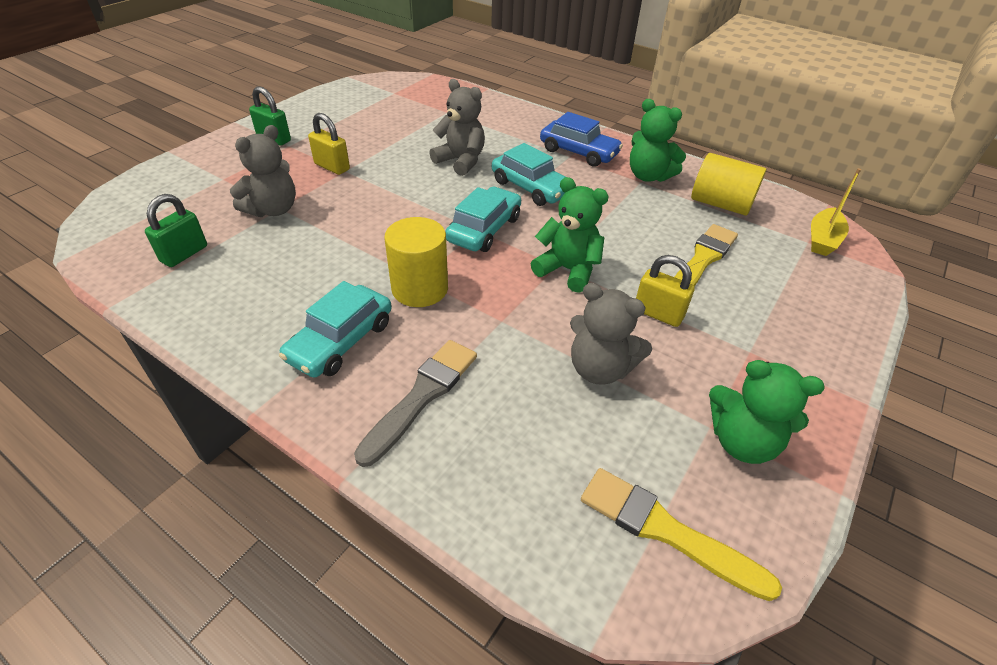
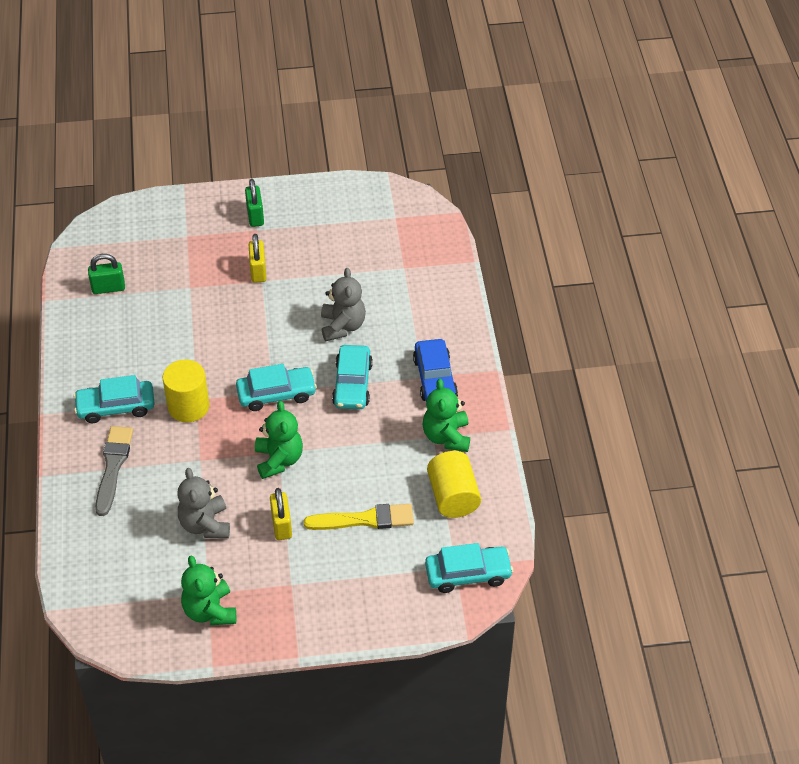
camera: 50 degrees right, 5 degrees up
grey teddy bear [230,125,296,217] -> none
grey brush [354,340,477,467] -> grey brush turned 75 degrees counterclockwise [95,426,133,516]
yellow brush [581,468,782,601] -> none
yellow boat [811,168,861,256] -> turquoise car [425,543,513,593]

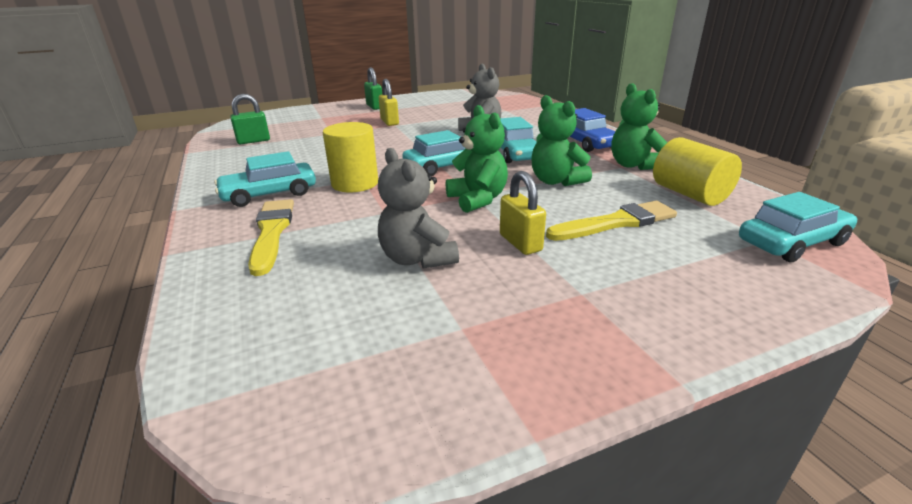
camera: 15 degrees left, 20 degrees down
grey brush [95,426,133,516] -> yellow brush [248,199,294,276]
green teddy bear [181,556,236,625] -> green teddy bear moved to [532,95,592,186]

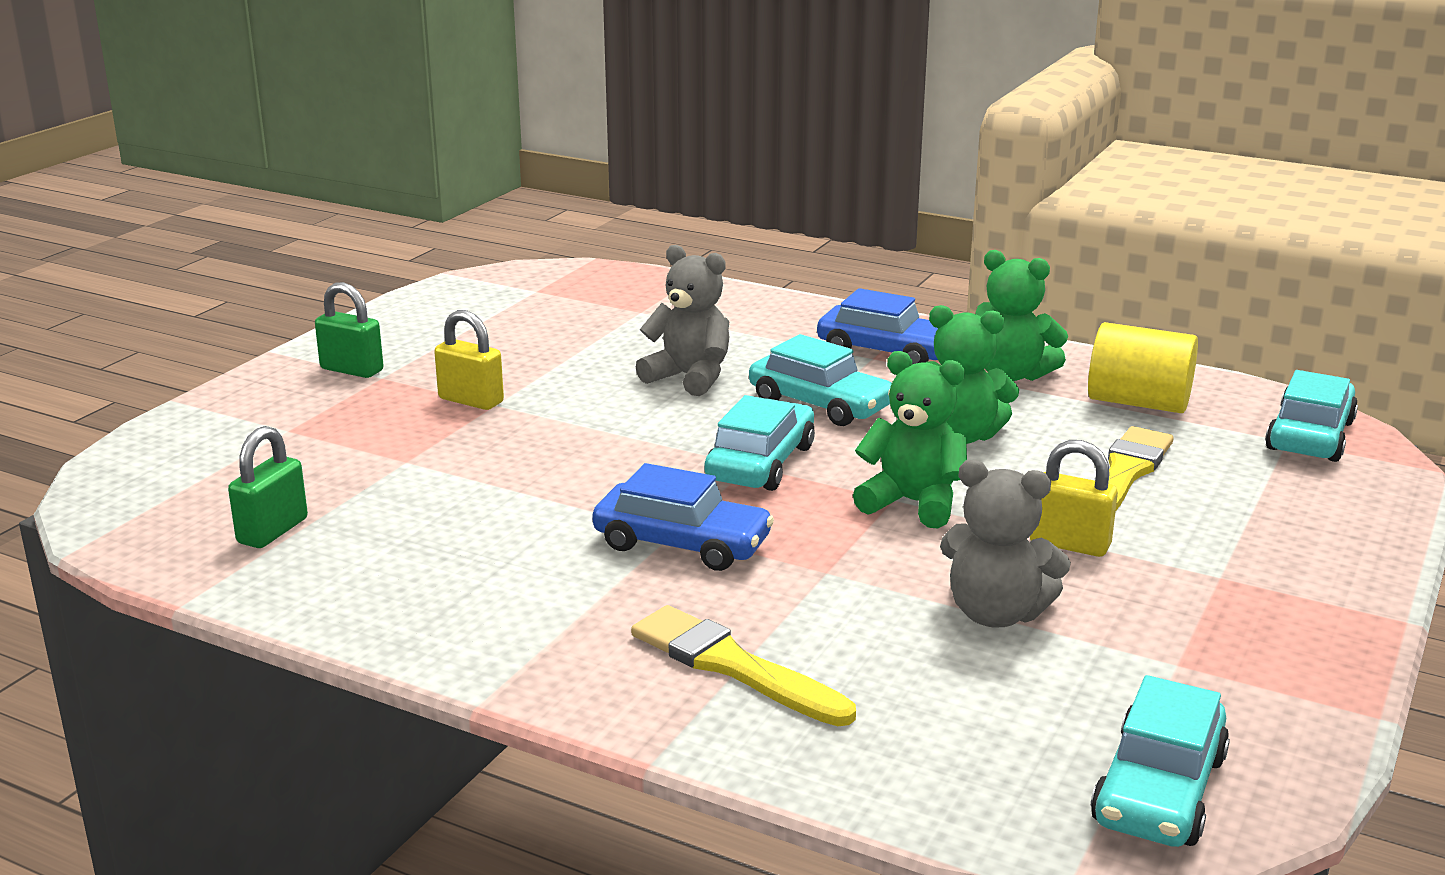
camera: 40 degrees left, 5 degrees down
turquoise car [214,151,316,207] -> turquoise car moved to [1091,675,1230,847]
yellow cylinder [323,122,378,192] -> blue car [592,463,774,571]

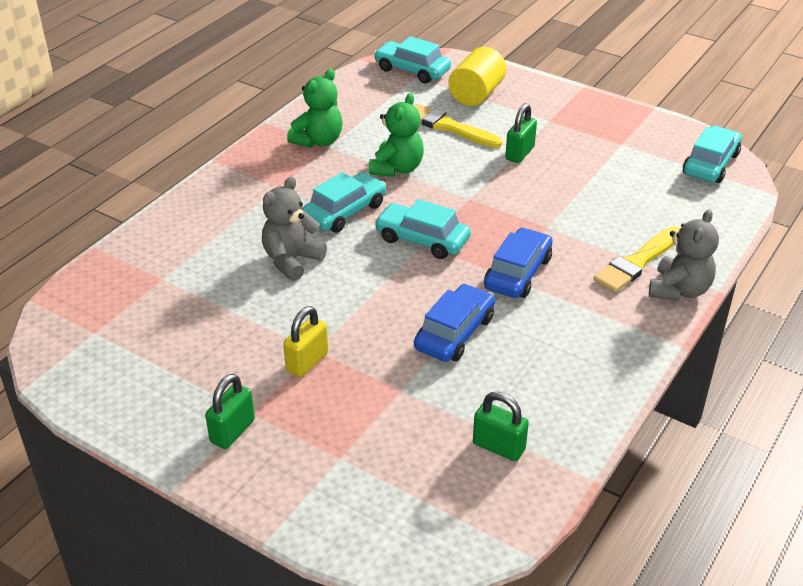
camera: 85 degrees left, 15 degrees up
blue car [817,288,938,364] -> blue car moved to [414,284,495,362]
green teddy bear [853,351,967,528] -> none
grey teddy bear [940,460,1071,628] -> grey teddy bear moved to [649,209,719,301]
yellow padlock [1030,440,1118,557] -> green padlock [505,103,537,163]
yellow cylinder [1088,322,1198,413] -> yellow cylinder moved to [448,47,506,106]
turquoise car [1091,675,1230,847] -> turquoise car turned 90 degrees counterclockwise [683,126,742,183]

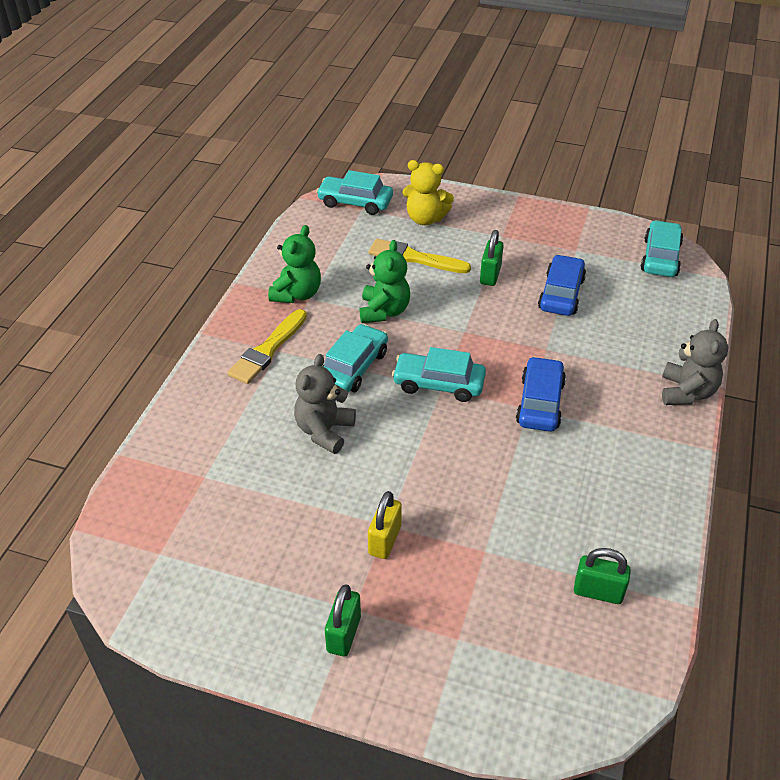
camera: 15 degrees left, 5 degrees up
blue car [414,284,495,362] -> blue car moved to [538,255,586,316]
yellow cylinder [448,47,506,106] -> yellow teddy bear [402,160,454,225]
yellow brush [594,226,680,293] -> yellow brush moved to [227,309,307,384]

